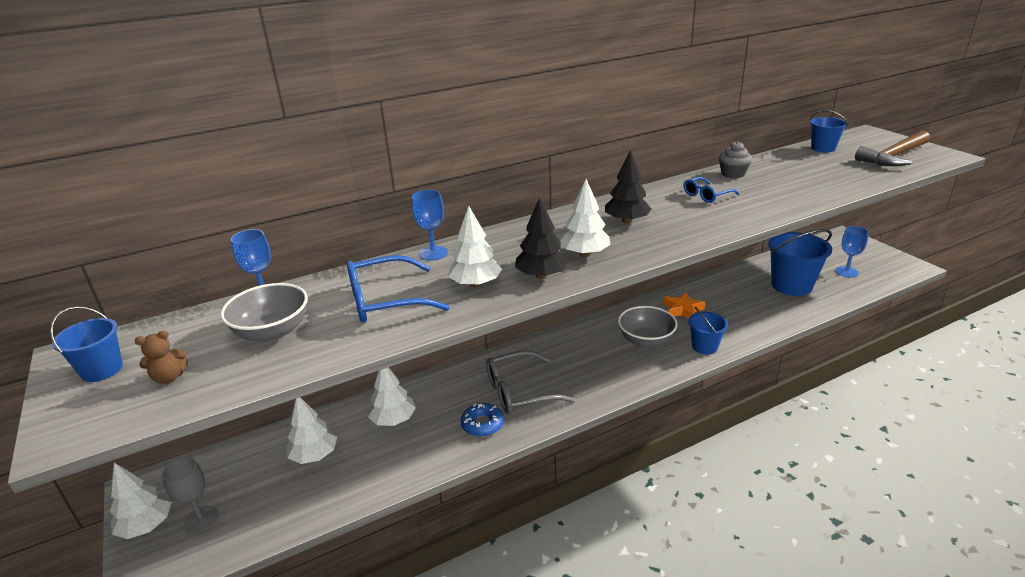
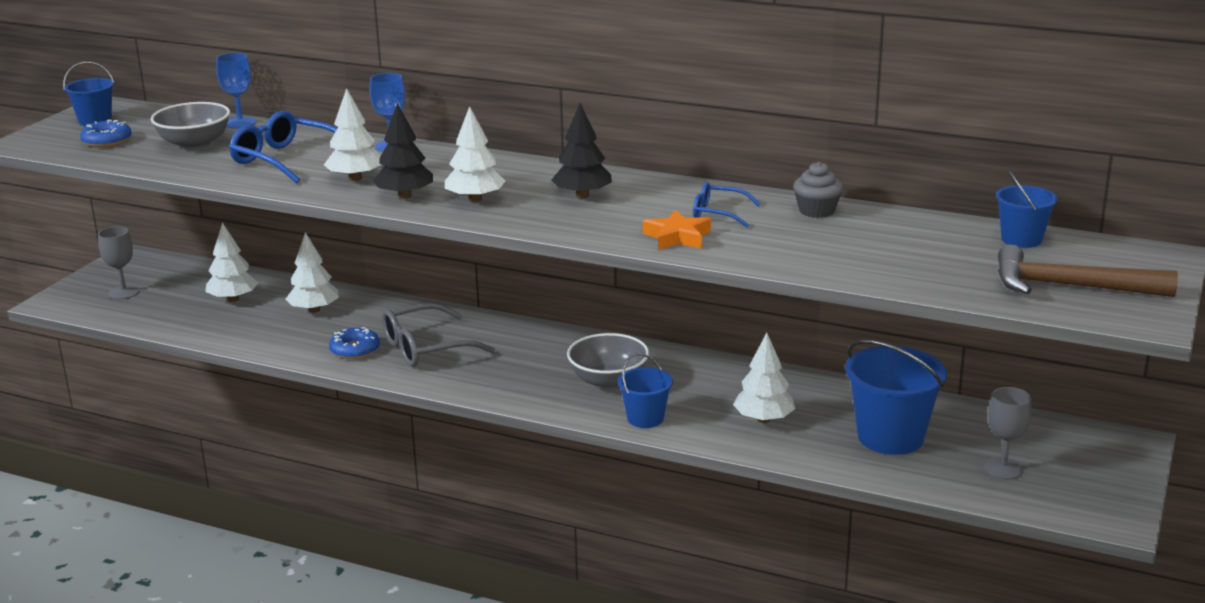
camera: 50 degrees right, 5 degrees down
white tree [110,463,172,539] -> white tree moved to [733,333,795,423]
brown teddy bear [135,330,188,384] -> blue donut [80,119,132,147]
grey glasses [486,350,576,414] -> grey glasses turned 60 degrees counterclockwise [382,303,495,367]
orange star [663,293,706,319] -> orange star moved to [643,210,711,250]
blue goblet [835,226,869,278] -> grey goblet [984,387,1032,480]

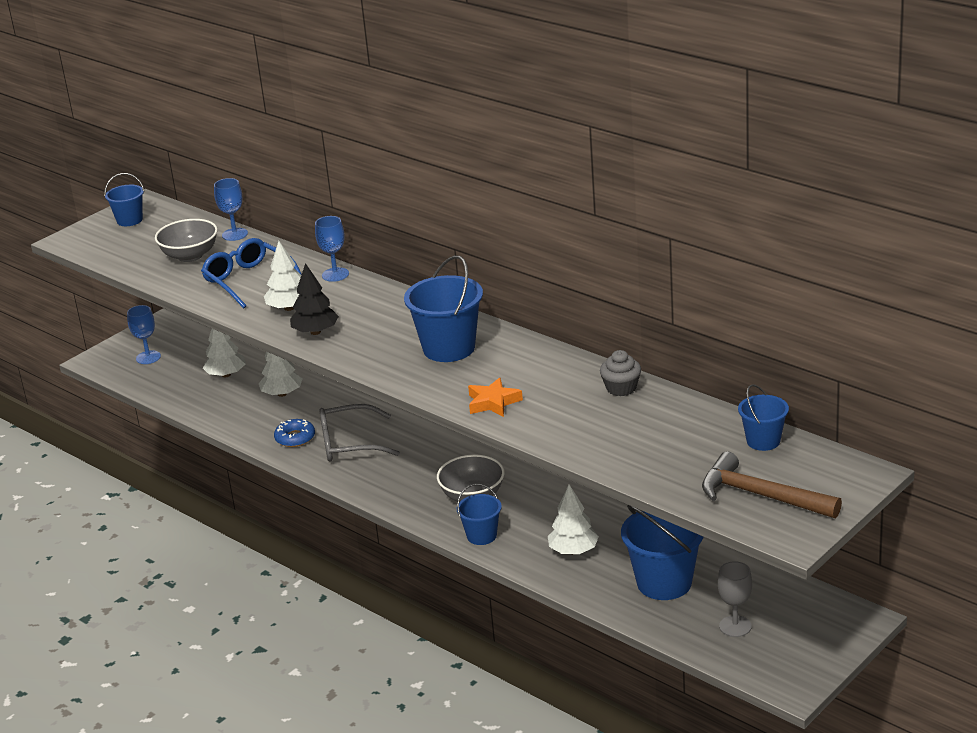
camera: 20 degrees right, 5 degrees up
blue donut [80,119,132,147] -> none
grey goblet [98,226,140,299] -> blue goblet [127,305,161,364]
white tree [445,106,505,202] -> none
black tree [551,103,612,199] -> blue bucket [404,255,483,362]
blue glasses [693,182,760,228] -> none

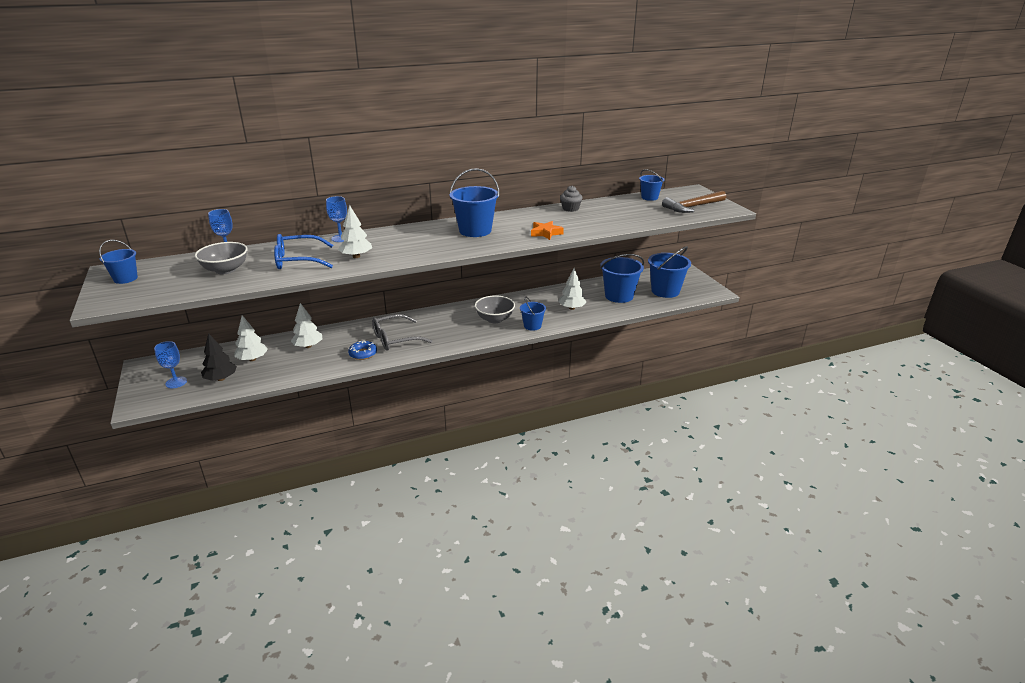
camera: 65 degrees left, 0 degrees up
black tree [290,263,339,335] -> black tree moved to [201,333,237,381]
grey glasses [320,404,400,462] -> grey glasses turned 45 degrees clockwise [372,314,432,351]
grey goblet [718,561,752,637] -> blue bucket [648,246,691,298]

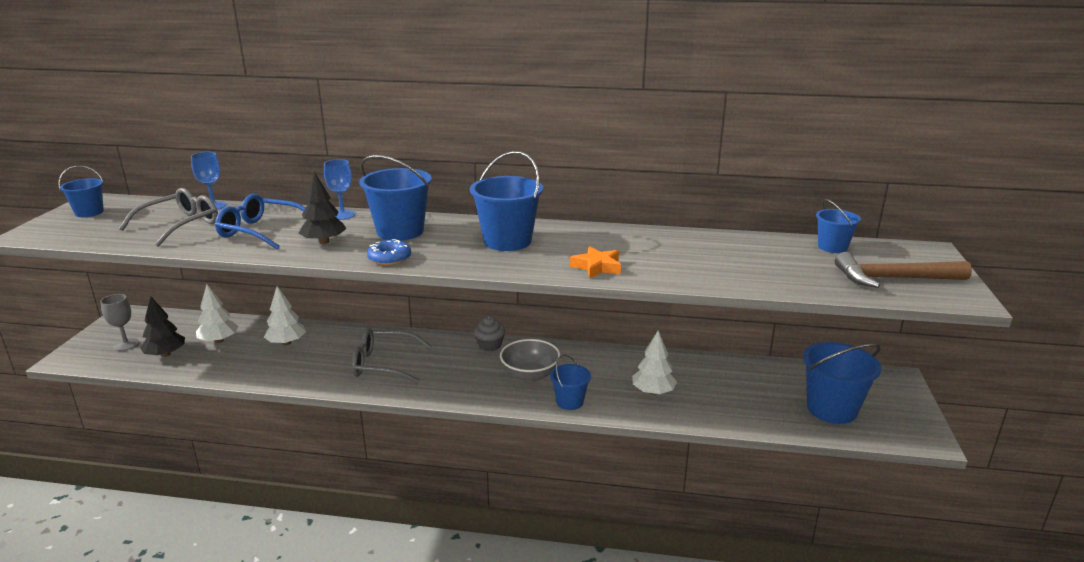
camera: 30 degrees right, 5 degrees down
blue goblet [154,341,187,388] -> grey goblet [100,294,139,351]
grey bowl [195,242,247,274] -> grey glasses [119,188,218,246]
white tree [338,205,372,258] -> black tree [298,171,346,244]
blue donut [348,341,377,360] -> blue donut moved to [367,239,411,265]
grey cupcake [560,186,582,212] -> grey cupcake moved to [474,316,505,351]
blue bucket [600,254,644,303] -> blue bucket moved to [359,155,432,241]

